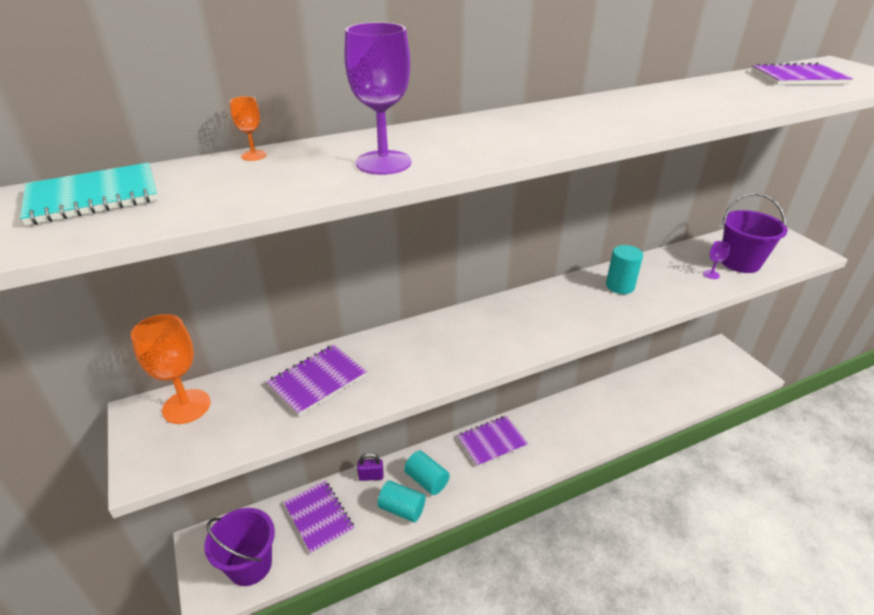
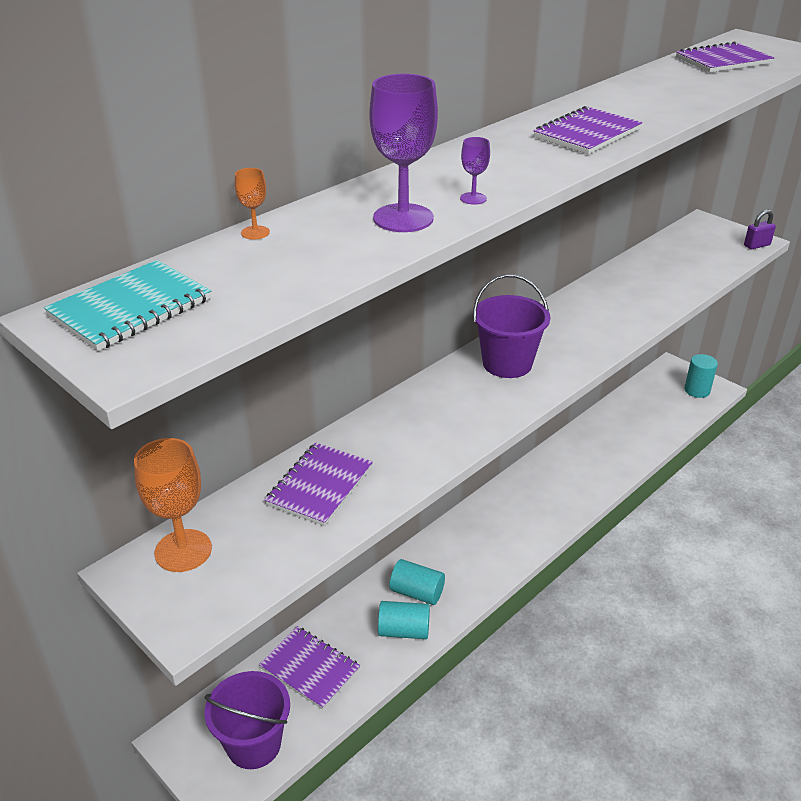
camera: 20 degrees left, 0 degrees up
purple padlock [357,453,384,481] -> purple padlock moved to [744,210,776,249]
purple notebook [457,416,528,467] -> purple notebook moved to [534,106,643,154]
turquoise cylinder [606,245,643,294] -> turquoise cylinder moved to [684,354,718,398]
purple goblet [703,241,730,279] -> purple goblet moved to [460,137,490,205]
purple bucket [721,193,788,273] -> purple bucket moved to [473,274,550,378]

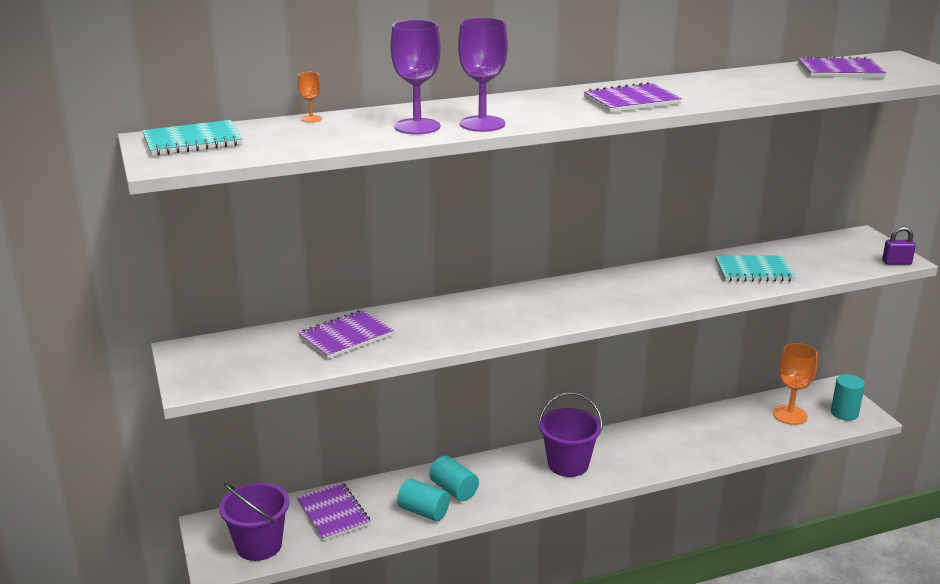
camera: 25 degrees right, 10 degrees down
orange goblet [134,438,212,572] -> orange goblet moved to [773,343,818,425]
purple goblet [460,137,490,205] -> purple goblet [458,18,508,132], size x2.19
purple bucket [473,274,550,378] -> purple bucket moved to [538,392,603,477]
none -> turquoise notebook [715,255,796,282]

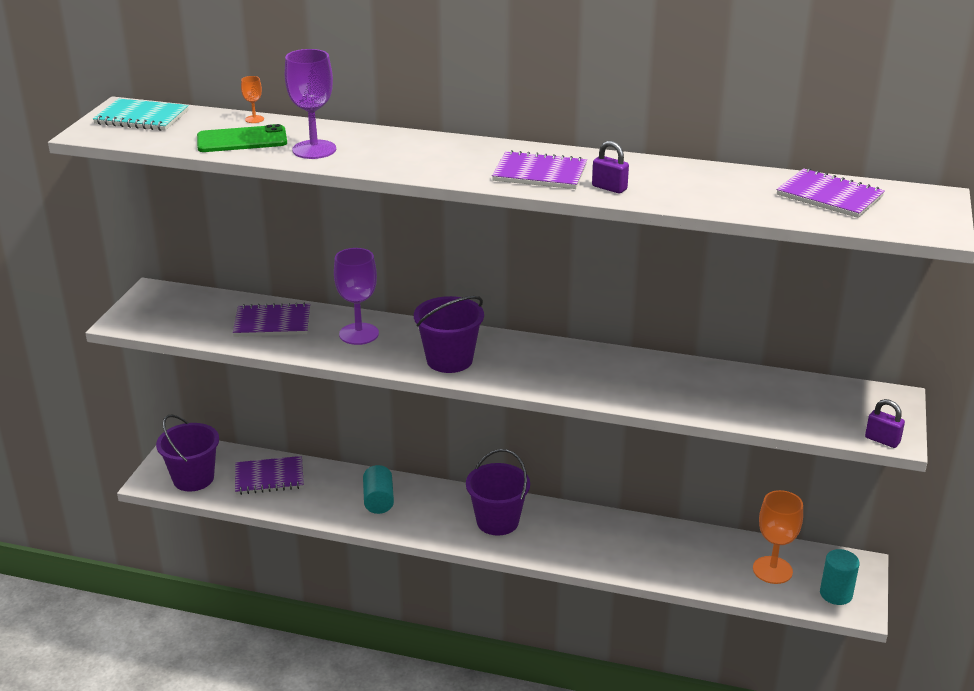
camera: 35 degrees right, 5 degrees up
purple notebook [296,482,371,541] -> purple notebook turned 75 degrees clockwise [235,456,304,495]
turquoise cylinder [397,478,450,521] -> none
purple goblet [458,18,508,132] -> purple goblet moved to [334,248,379,345]
turquoise notebook [715,255,796,282] -> none
none -> green phone [197,124,287,152]
none -> purple bucket [414,296,484,373]
none -> purple padlock [592,141,629,193]

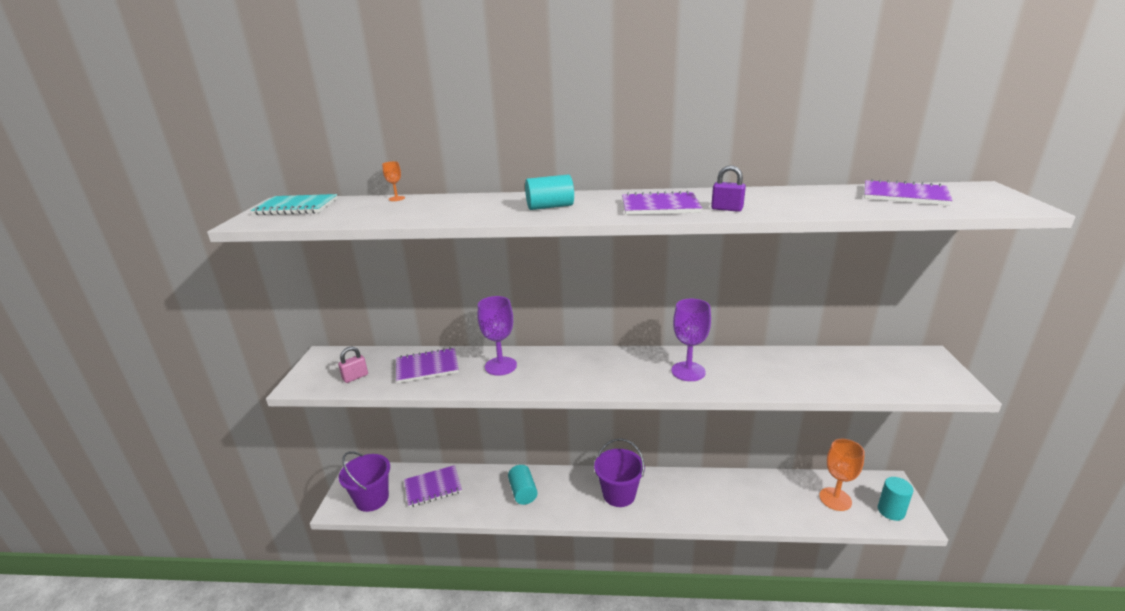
camera: 10 degrees left, 5 degrees down
green phone [197,124,287,152] -> none
purple goblet [285,49,336,159] -> purple goblet moved to [671,299,711,381]
purple bucket [414,296,484,373] -> none
purple padlock [865,399,905,448] -> none
none -> pink padlock [338,346,368,383]
none -> turquoise cylinder [525,174,574,210]

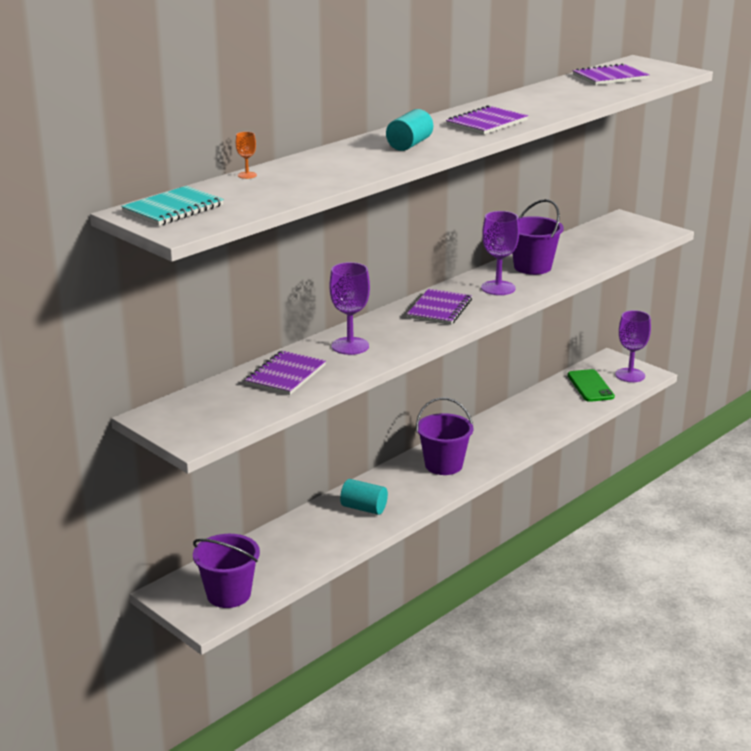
camera: 50 degrees left, 0 degrees up
pink padlock [338,346,368,383] -> none
purple notebook [404,465,462,507] -> purple notebook moved to [407,289,472,325]
purple padlock [711,165,746,212] -> none
orange goblet [819,439,865,511] -> green phone [567,369,615,402]
turquoise cylinder [878,477,913,521] -> purple goblet [615,310,651,382]
none -> purple bucket [512,199,564,275]

